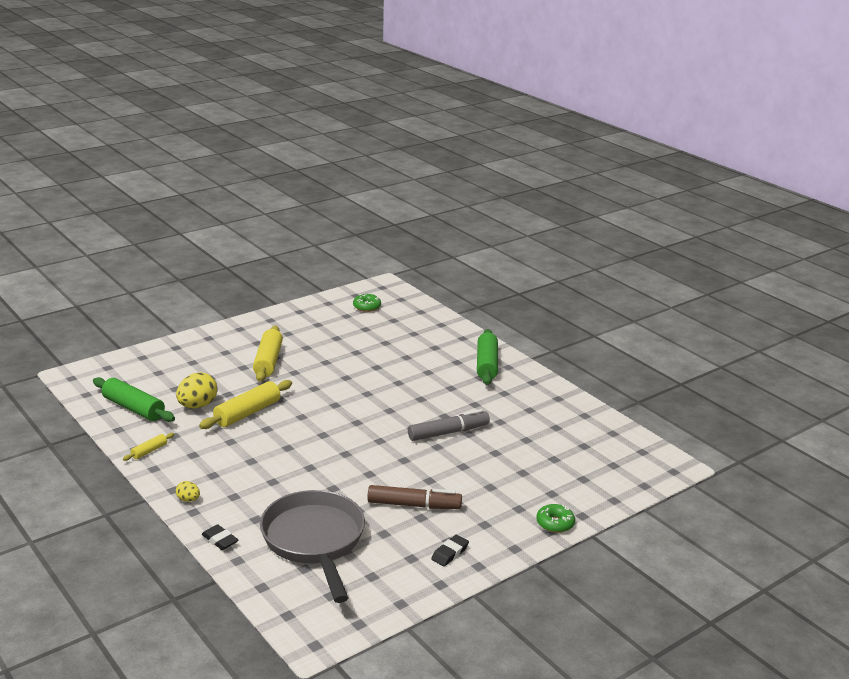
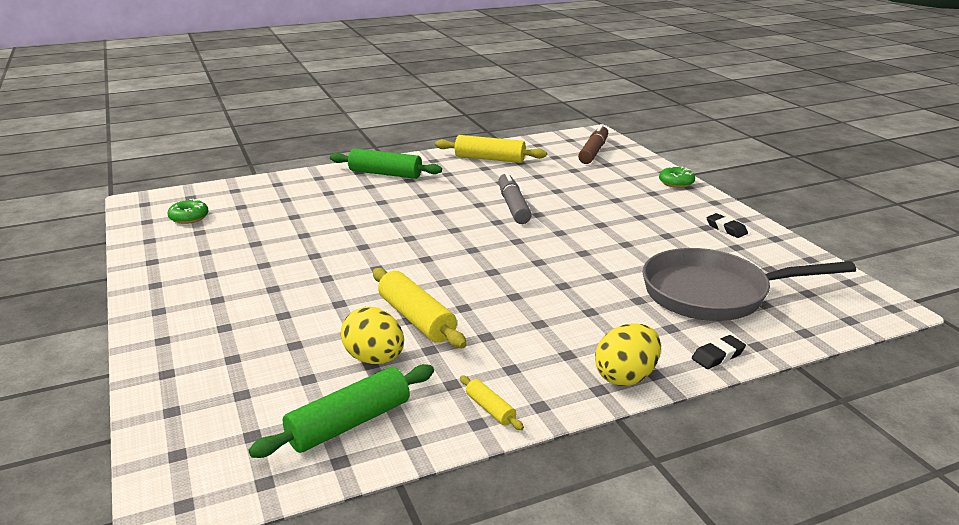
camera: 75 degrees left, 0 degrees up
yellow egg [176,481,200,502] -> yellow egg [595,323,661,386], size x1.96
yellow rolling pin [253,326,283,382] -> yellow rolling pin moved to [435,135,547,163]
brown marker [367,485,462,509] -> brown marker moved to [578,124,608,164]

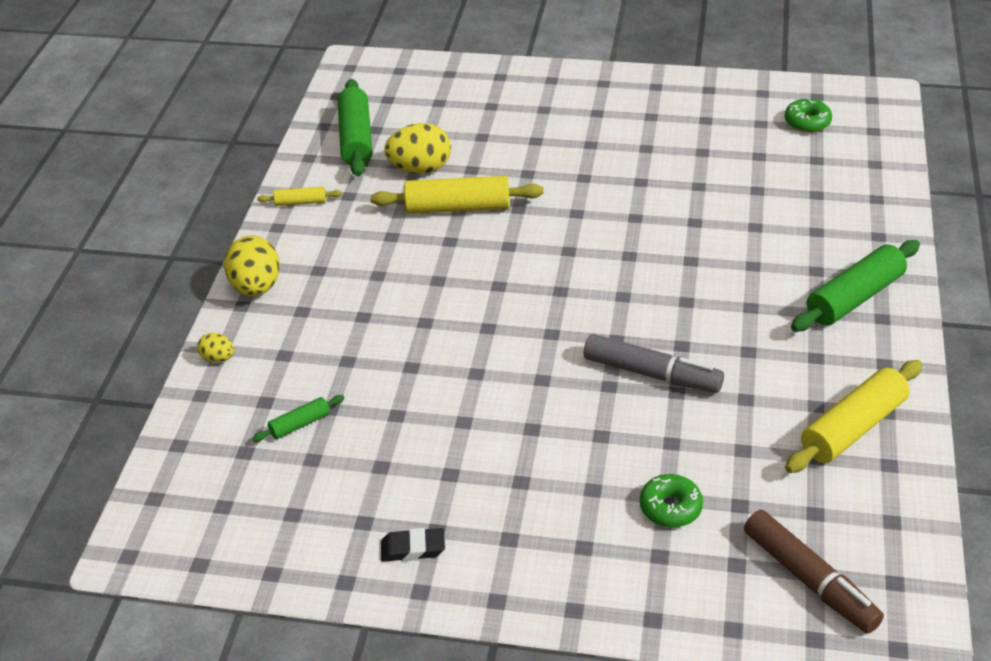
camera: 125 degrees right, 15 degrees up
grey pan [643,248,856,321] -> green rolling pin [252,395,345,442]
green donut [659,166,695,188] -> green donut moved to [640,474,703,527]
black eraser [692,335,746,369] -> yellow egg [197,333,234,362]

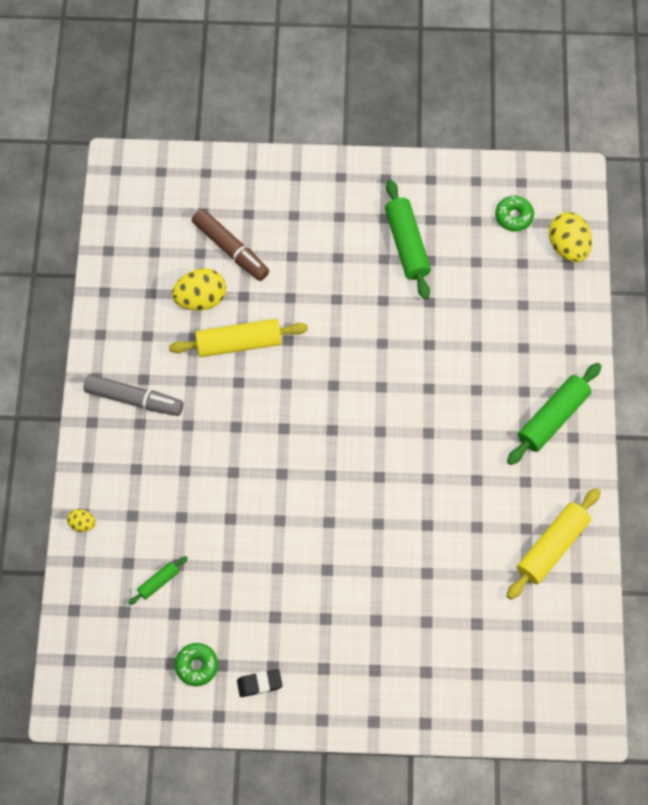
camera: 10 degrees left, 25 degrees up
yellow egg [224,235,280,296] -> yellow egg moved to [549,212,592,262]
yellow rolling pin [257,187,342,206] -> none
green rolling pin [338,79,372,176] -> green rolling pin moved to [385,179,431,299]
grey marker [583,334,724,393] -> grey marker moved to [84,374,183,416]
green donut [640,474,703,527] -> green donut moved to [175,643,218,686]
brown marker [744,510,884,634] -> brown marker moved to [192,209,269,281]

